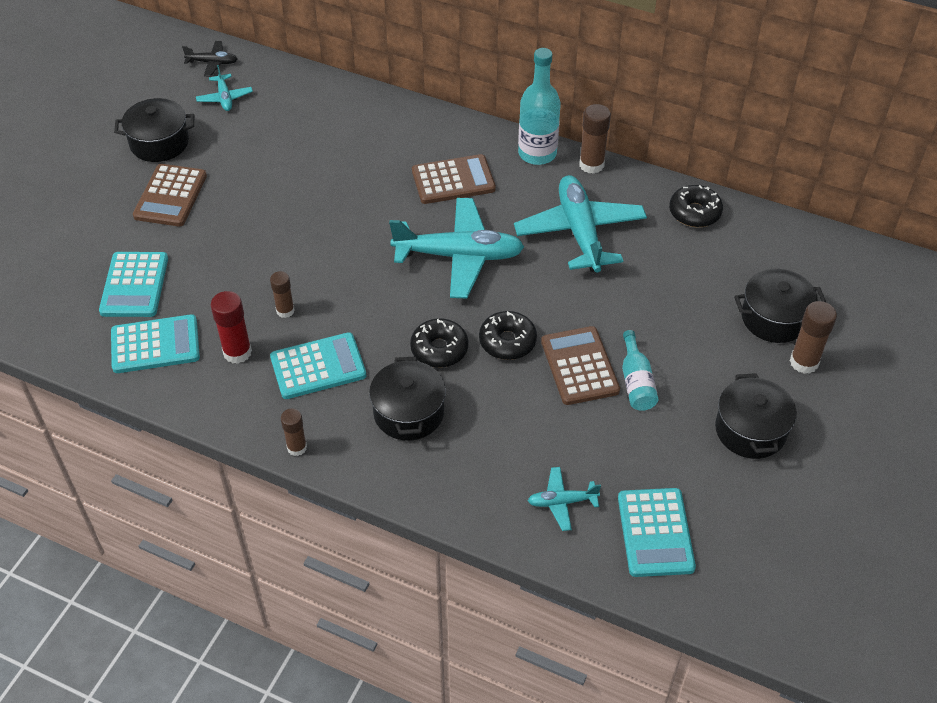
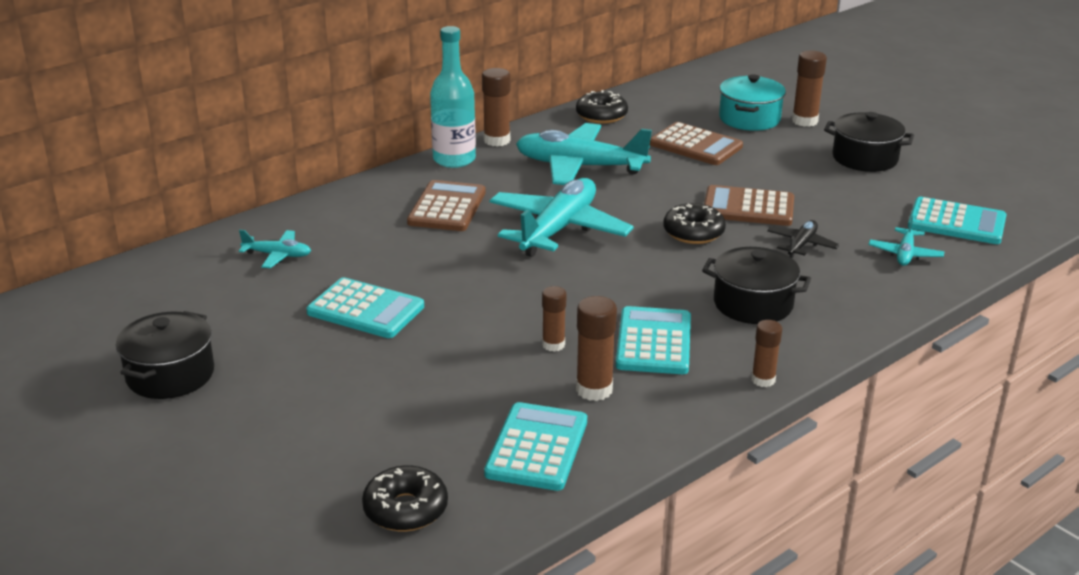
camera: 65 degrees left, 20 degrees down
turquoise calculator [99,252,168,317] -> turquoise calculator moved to [306,277,424,338]
brown calculator [133,164,207,226] -> brown calculator moved to [650,122,743,165]
black plane [182,41,237,77] -> black plane moved to [767,220,839,258]
turquoise plane [196,65,253,111] -> turquoise plane moved to [239,230,311,268]
red glue stick [211,291,252,364] -> brown glue stick [576,296,617,401]
black donut [410,318,468,368] -> black donut moved to [362,465,448,532]
turquoise bottle [622,330,659,411] -> none
black pot [734,269,826,343] -> turquoise pot [719,74,786,131]

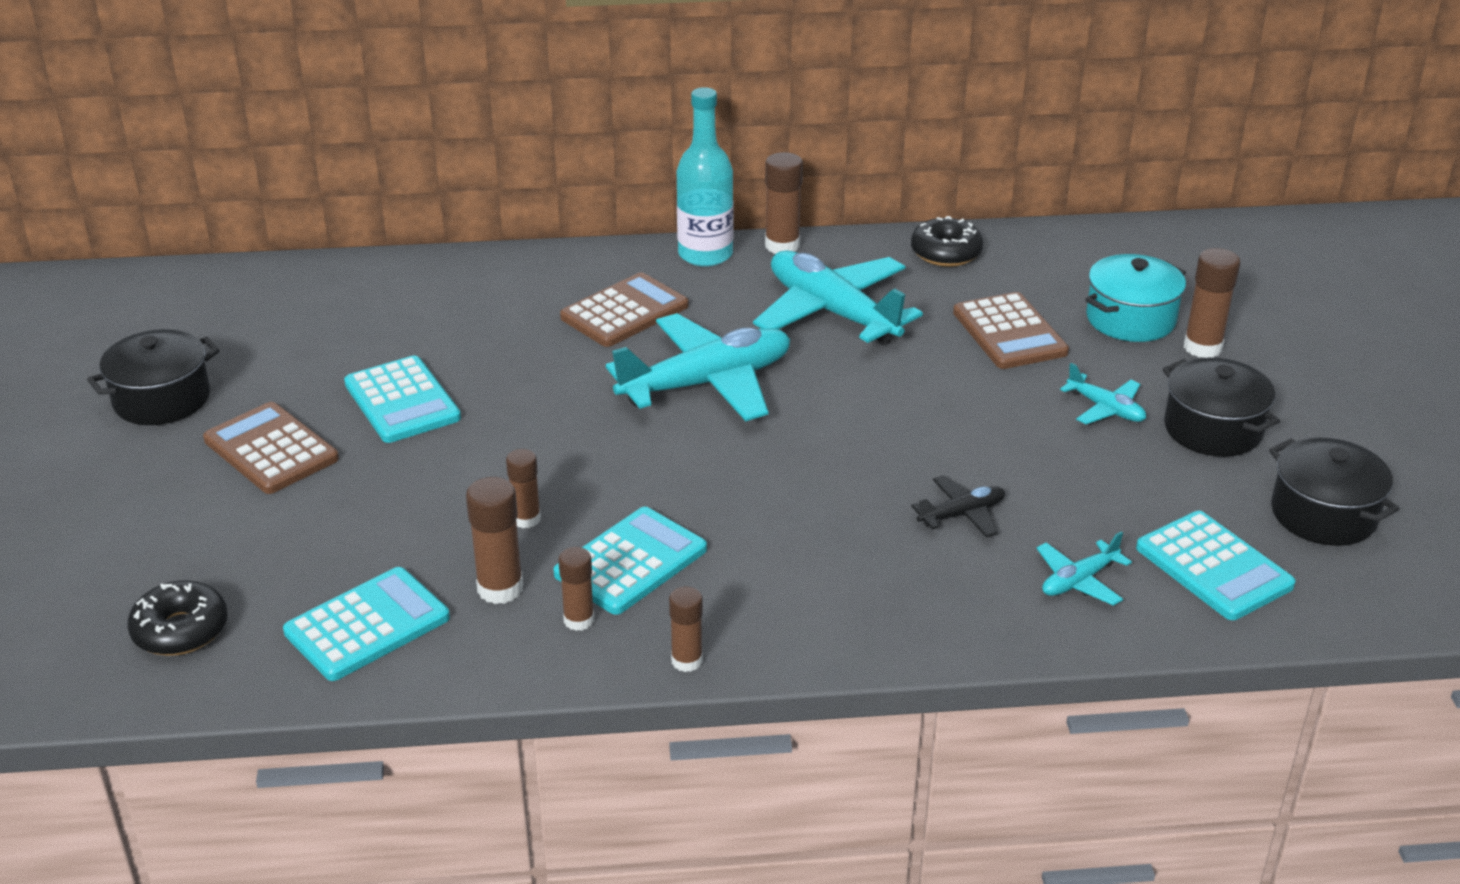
camera: 35 degrees right, 5 degrees up
turquoise plane [239,230,311,268] -> turquoise plane moved to [1060,363,1146,424]
black donut [663,203,726,244] -> none
black pot [702,247,811,324] -> black pot moved to [1269,438,1399,546]
brown calculator [704,185,794,226] -> brown calculator moved to [203,402,339,494]
none -> brown glue stick [558,547,594,631]

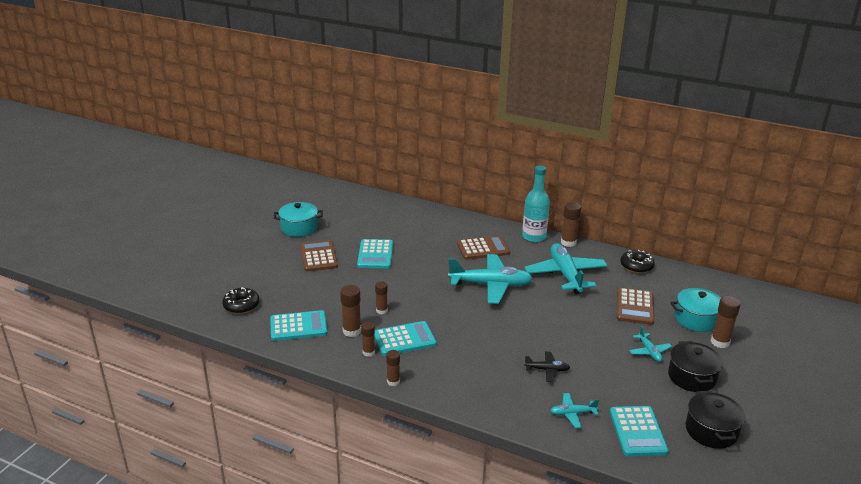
camera: 30 degrees right, 5 degrees down
black pot [87,329,220,425] -> turquoise pot [274,202,323,237]

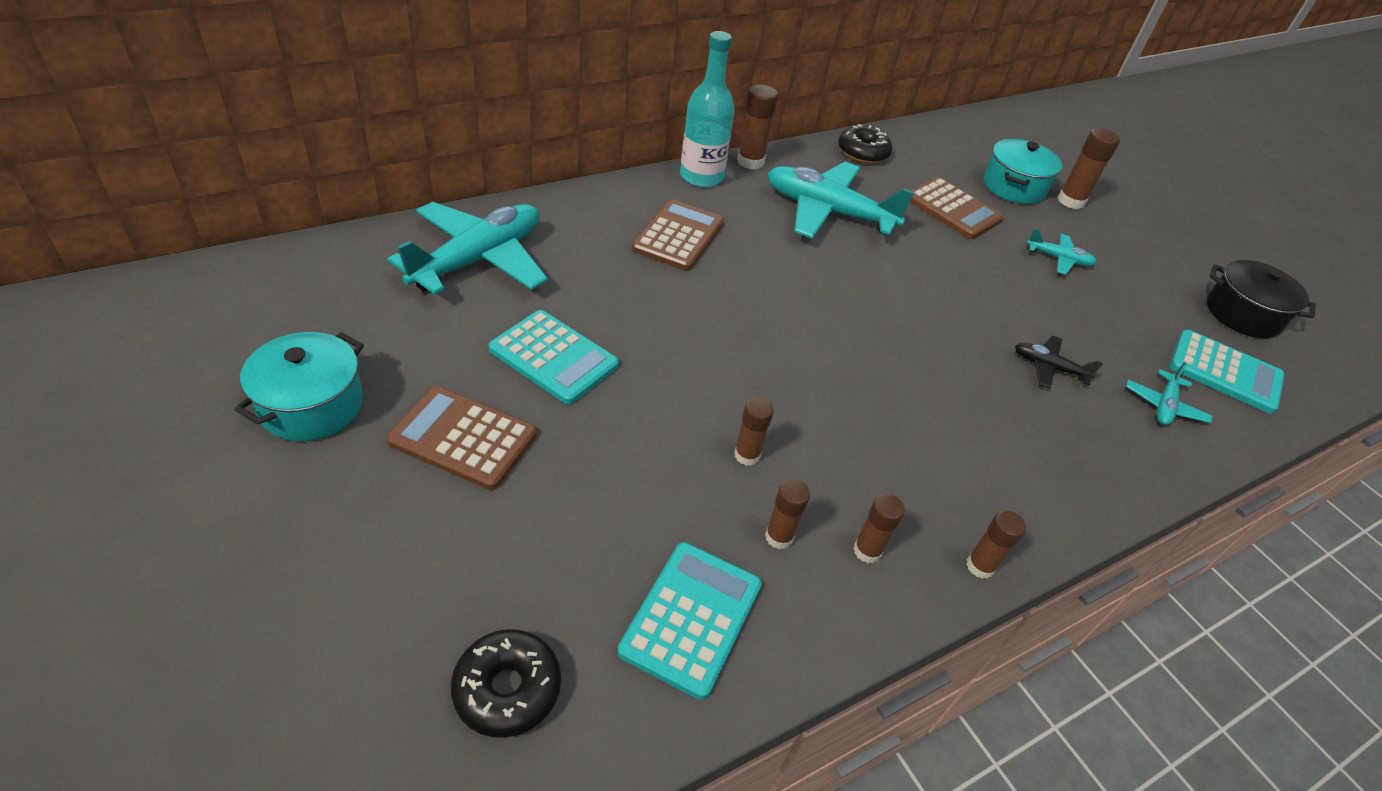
camera: 60 degrees left, 15 degrees up
brown glue stick [340,285,361,337] -> brown glue stick [765,479,810,549], size x0.66
turquoise calculator [374,321,436,356] -> none
turquoise plane [448,254,533,304] -> turquoise plane moved to [388,202,548,295]
black plane [524,351,570,382] -> black plane turned 105 degrees counterclockwise [1015,336,1103,388]
black pot [668,341,723,392] -> none

